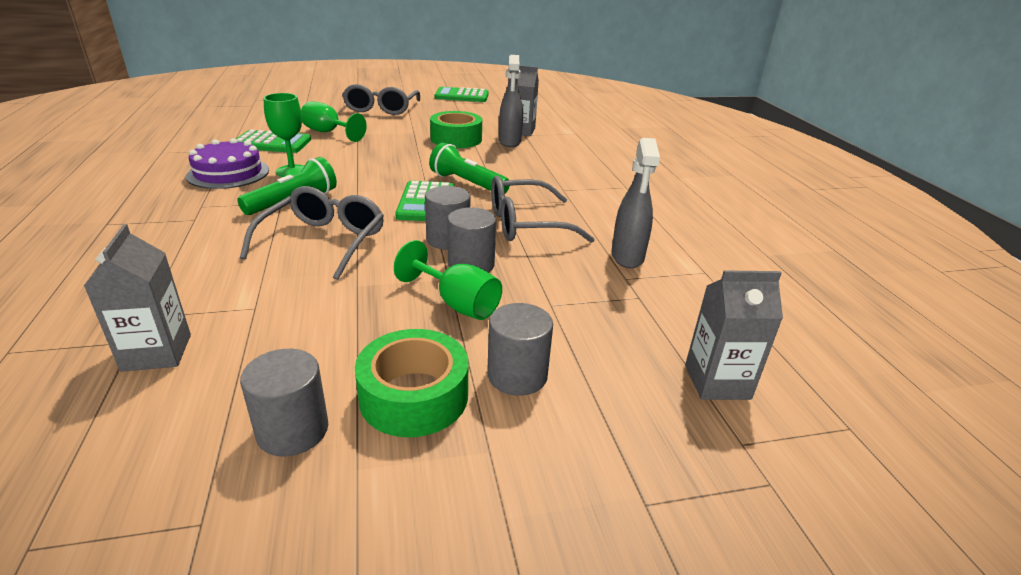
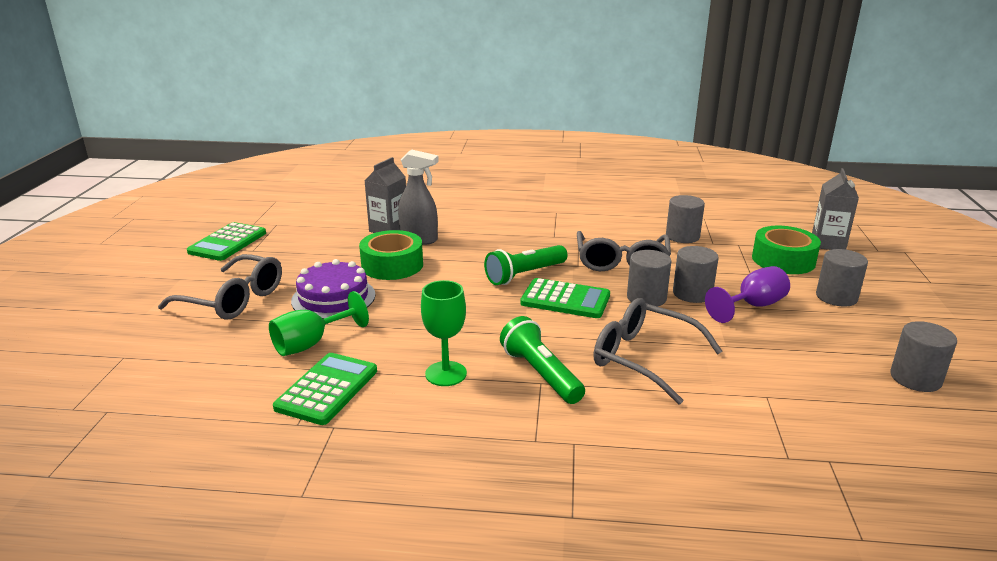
camera: 70 degrees left, 5 degrees down
grey carton [84,224,191,372] -> none
purple cake [186,138,269,189] -> purple cake moved to [291,259,375,319]
green tape [355,329,468,437] -> green tape moved to [752,226,821,274]
green goblet [394,240,502,320] -> purple goblet [705,266,790,323]
grey spray bottle [612,138,660,268] -> grey cylinder [666,195,705,243]

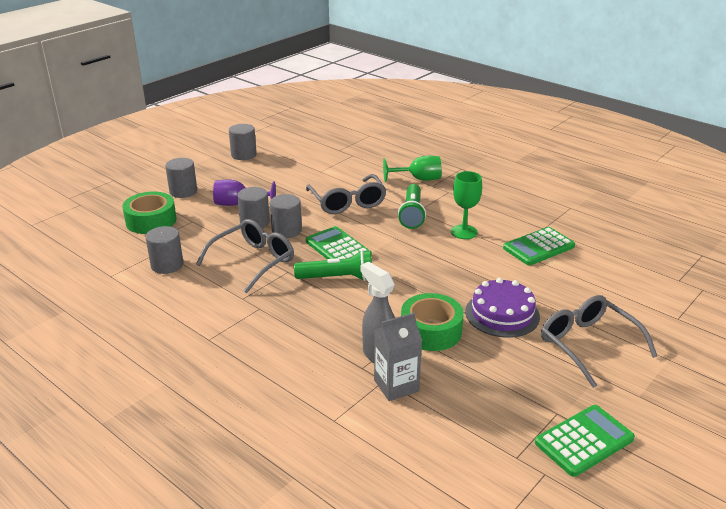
camera: 145 degrees left, 5 degrees up
green goblet [269,291,369,356] -> green goblet moved to [383,156,442,182]
grey carton [812,168,859,250] -> none

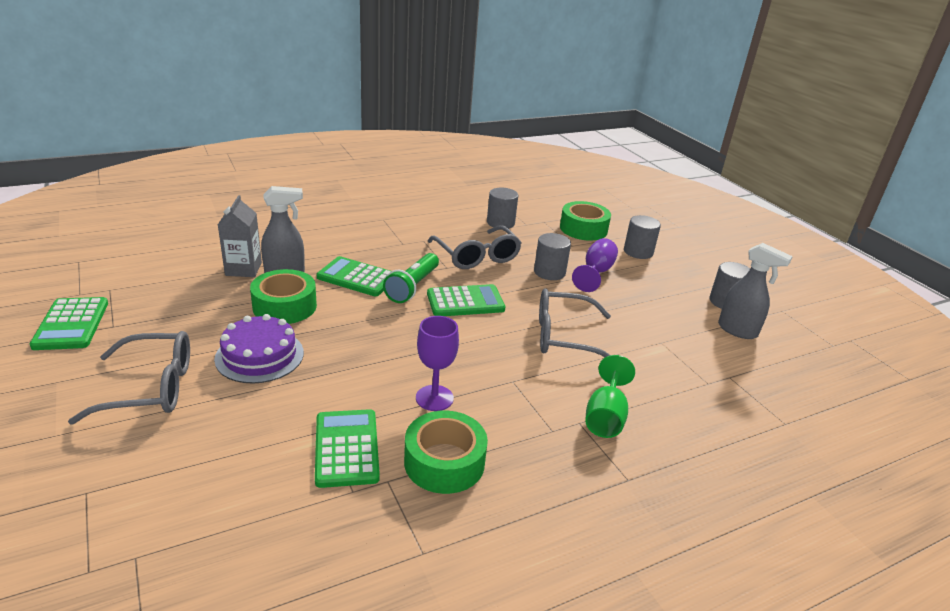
camera: 110 degrees right, 0 degrees up
grey cylinder [270,194,302,238] -> none
green flashlight [398,184,426,229] -> none
green goblet [451,171,482,239] -> purple goblet [416,316,459,411]
none -> green calculator [317,256,391,296]
none -> green tape [404,411,488,494]
none -> grey spray bottle [718,243,793,339]

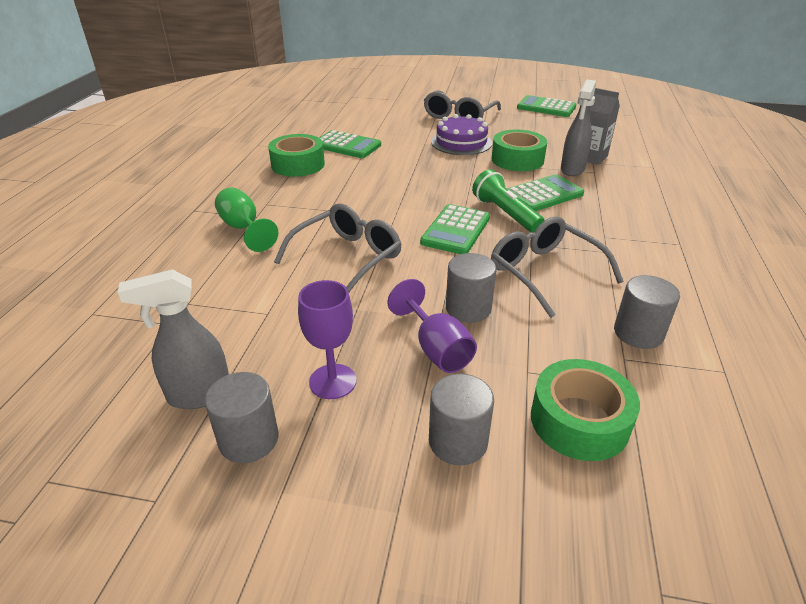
camera: 130 degrees right, 5 degrees up
purple goblet [416,316,459,411] -> purple goblet moved to [298,280,357,399]
grey glasses [428,225,522,269] -> grey glasses turned 45 degrees clockwise [491,216,624,318]

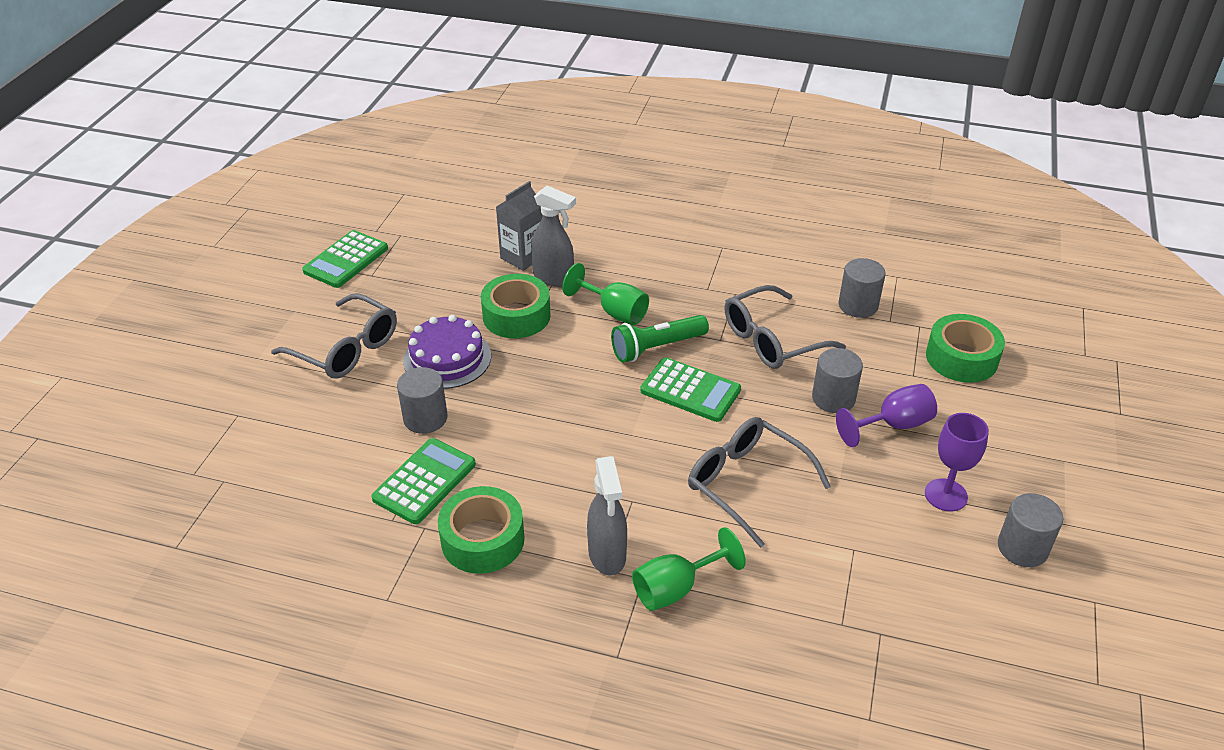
camera: 85 degrees left, 5 degrees up
grey spray bottle [118,269,229,409] -> grey spray bottle moved to [587,456,627,575]
grey cylinder [429,374,494,465] -> grey cylinder moved to [397,367,448,434]
green calculator [507,174,584,211] -> green goblet [562,263,649,325]

